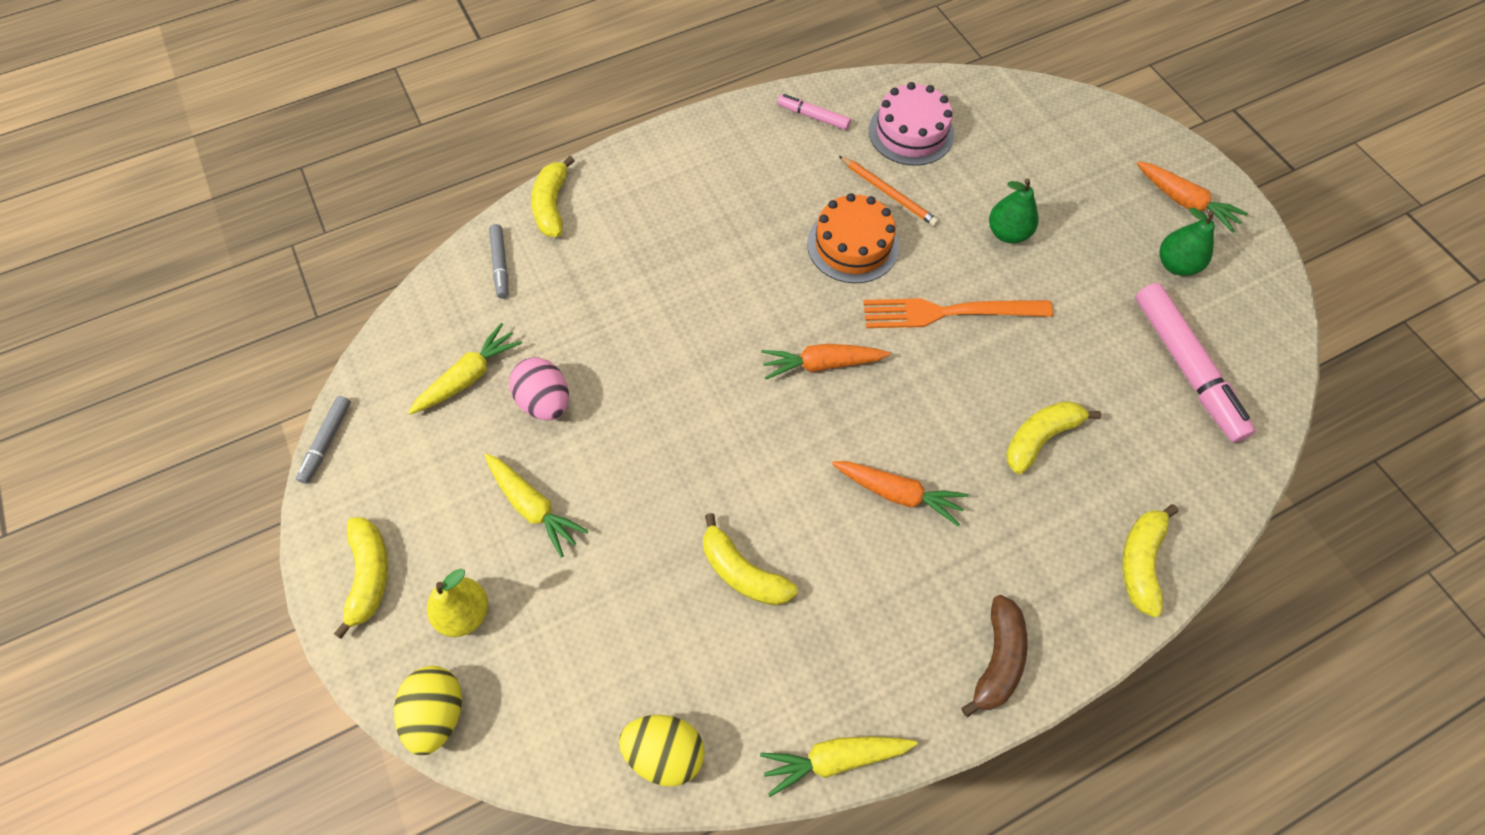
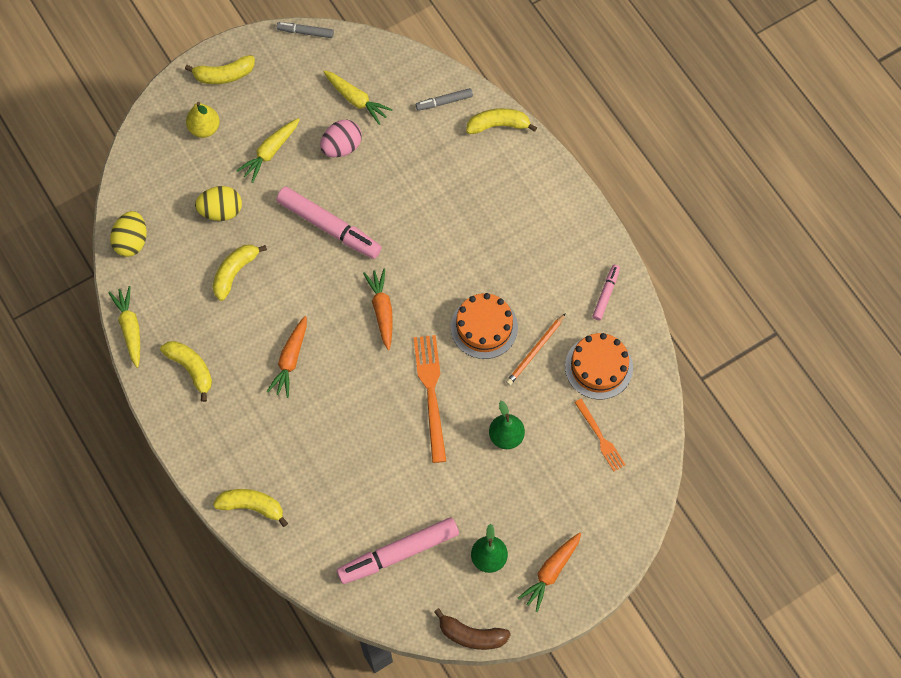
camera: 85 degrees right, 5 degrees up
yellow egg [394,666,462,755] -> yellow egg moved to [195,186,242,221]
pink cake [869,82,954,166] -> orange cake [565,333,633,399]
brown banana [961,595,1028,717] -> brown banana moved to [434,608,511,650]
yellow banana [1006,401,1101,474] -> yellow banana moved to [160,341,212,402]
none -> pink marker [276,187,382,259]
none -> orange fork [574,399,625,471]

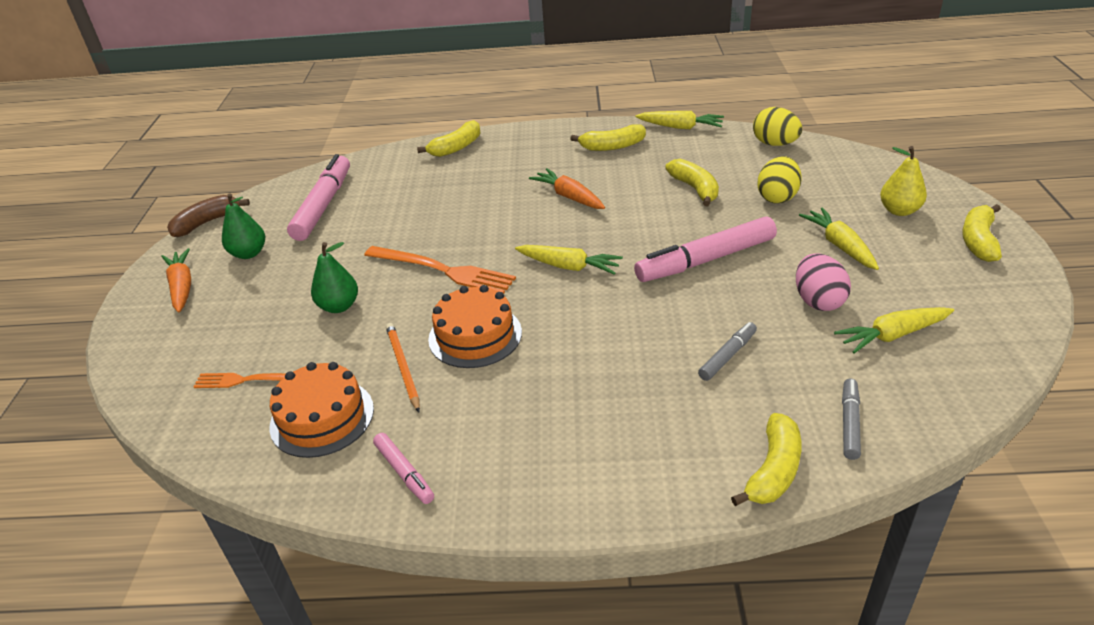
camera: 125 degrees right, 30 degrees down
grey marker [277,22,334,38] -> grey marker moved to [698,322,757,381]
orange carrot [363,268,393,350] -> yellow carrot [515,245,623,275]

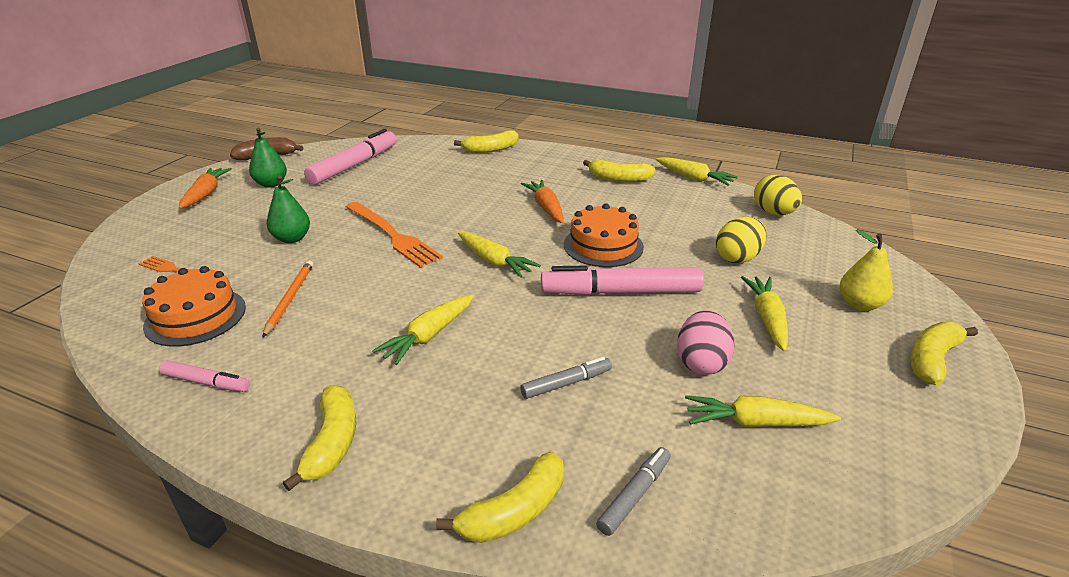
camera: 20 degrees right, 5 degrees down
pink marker [373,433,434,504] -> pink marker turned 60 degrees counterclockwise [159,360,250,392]
orange cake [428,285,522,368] -> orange cake moved to [564,204,644,267]
yellow banana [665,159,719,206] -> yellow banana moved to [283,385,356,491]
none -> yellow carrot [372,295,474,365]

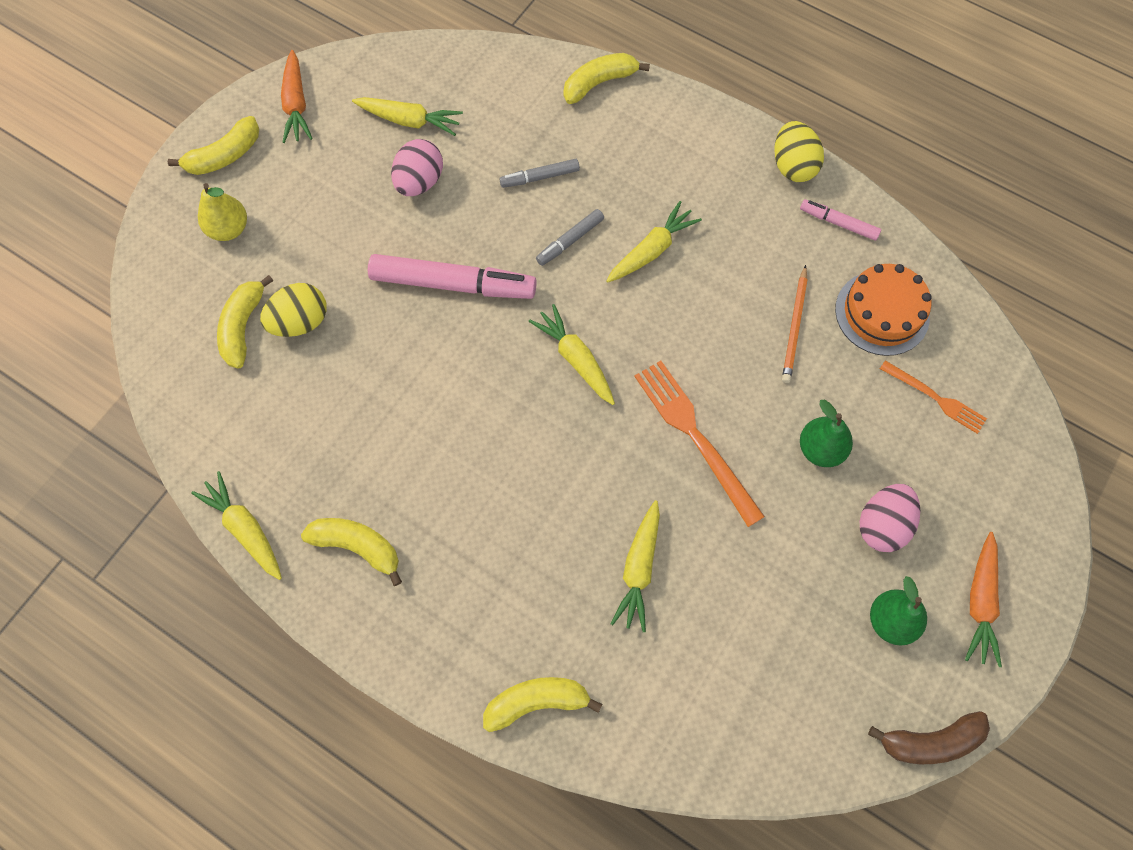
camera: 170 degrees left, 35 degrees up
yellow banana [283,385,356,491] -> yellow banana moved to [217,275,273,369]
pink marker [304,129,397,185] -> none
orange carrot [521,180,564,223] -> orange carrot moved to [281,50,313,143]
orange cake [564,204,644,267] -> none
grey marker [596,447,671,536] -> grey marker moved to [536,209,604,266]
yellow carrot [741,276,788,352] -> yellow carrot moved to [610,500,660,632]
yellow egg [754,175,802,215] -> yellow egg moved to [774,121,824,182]
none -> pink egg [860,484,920,552]

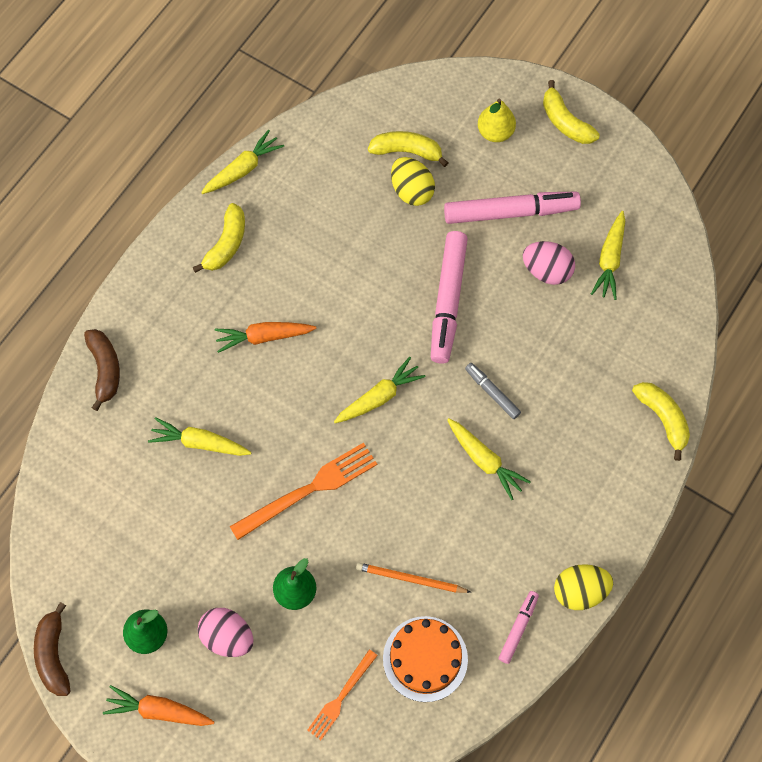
camera: 90 degrees right, 0 degrees up
orange carrot [281,50,313,143] -> orange carrot moved to [215,322,316,353]
yellow banana [483,677,602,732] -> brown banana [84,329,120,411]
grey marker [499,159,580,188] -> none
none -> pink marker [444,192,581,224]

